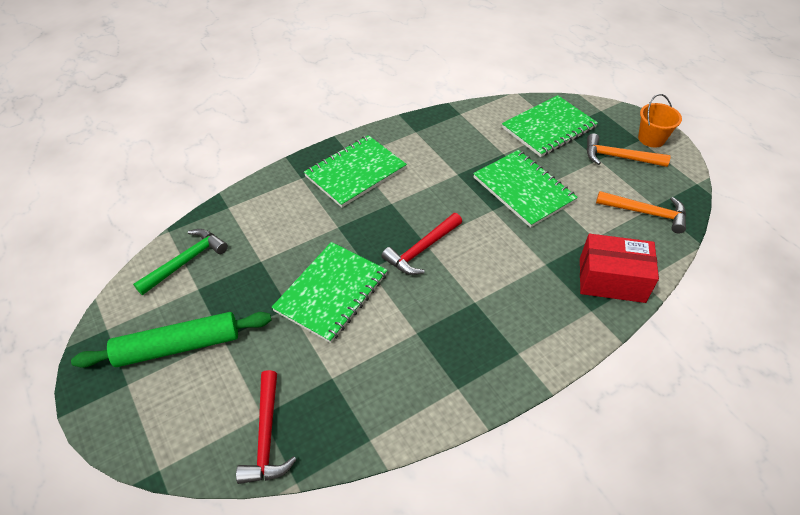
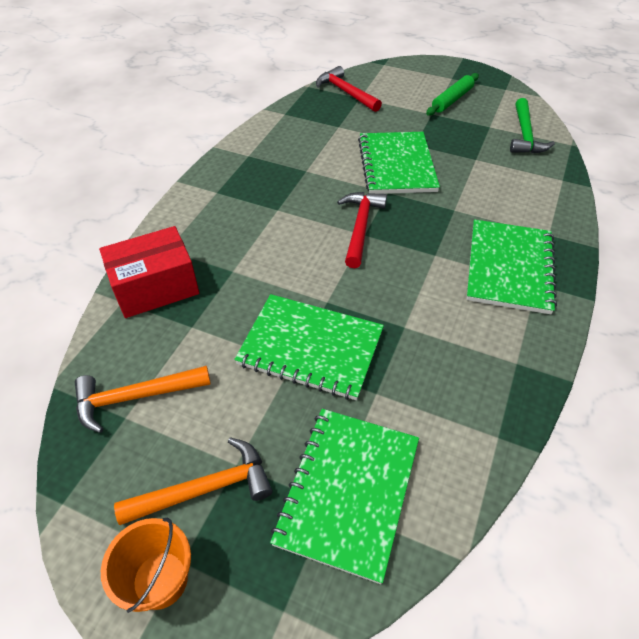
camera: 145 degrees right, 0 degrees up
green rolling pin [71,312,271,368] -> green rolling pin [426,73,479,116], size x0.65

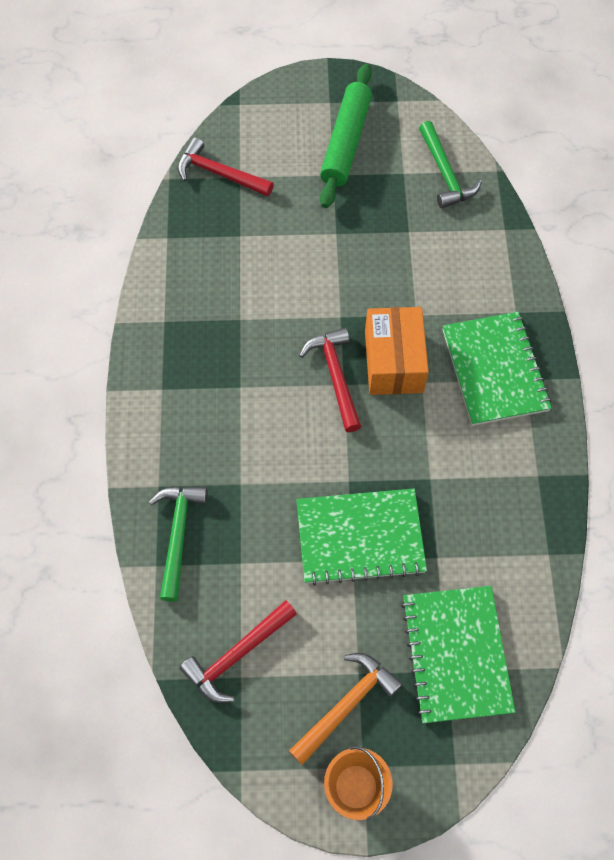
camera: 25 degrees left, 15 degrees up
orange hammer [75,366,211,433] -> red hammer [180,600,297,703]
red box [99,226,199,318] -> green hammer [149,486,208,602]
green notebook [358,132,440,194] -> none
green rolling pin [426,73,479,116] -> green rolling pin [320,64,372,208], size x1.55
none -> orange box [365,307,429,395]

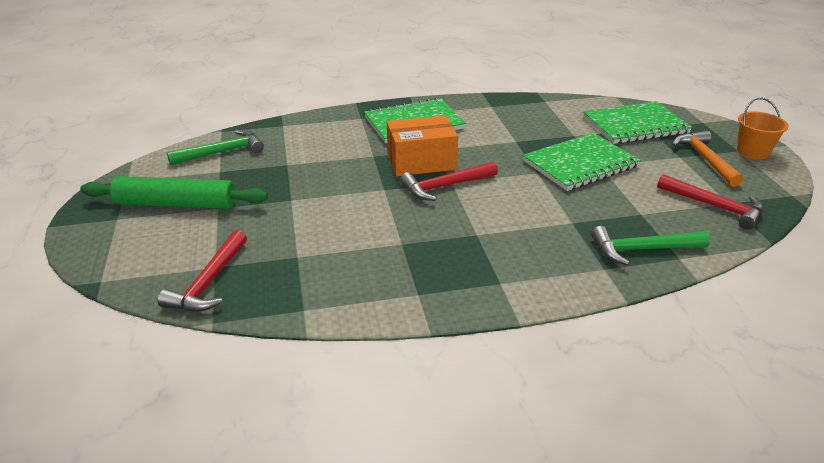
camera: 100 degrees left, 30 degrees down
orange hammer [289,653,403,765] -> orange hammer turned 45 degrees clockwise [672,130,743,187]
green notebook [296,489,427,586] -> green notebook turned 75 degrees clockwise [523,133,641,191]

